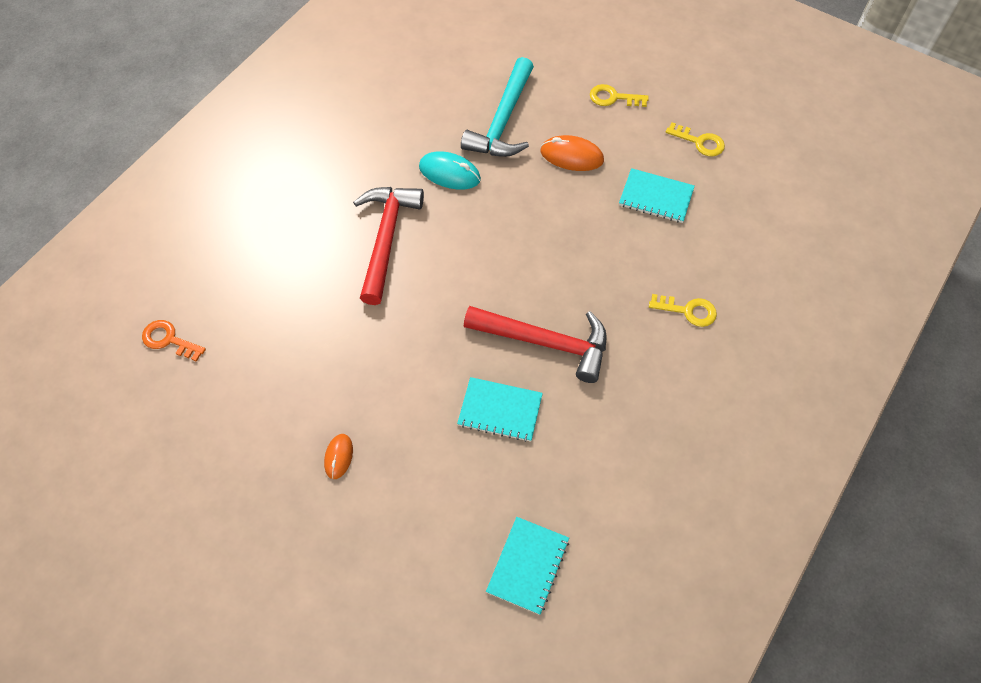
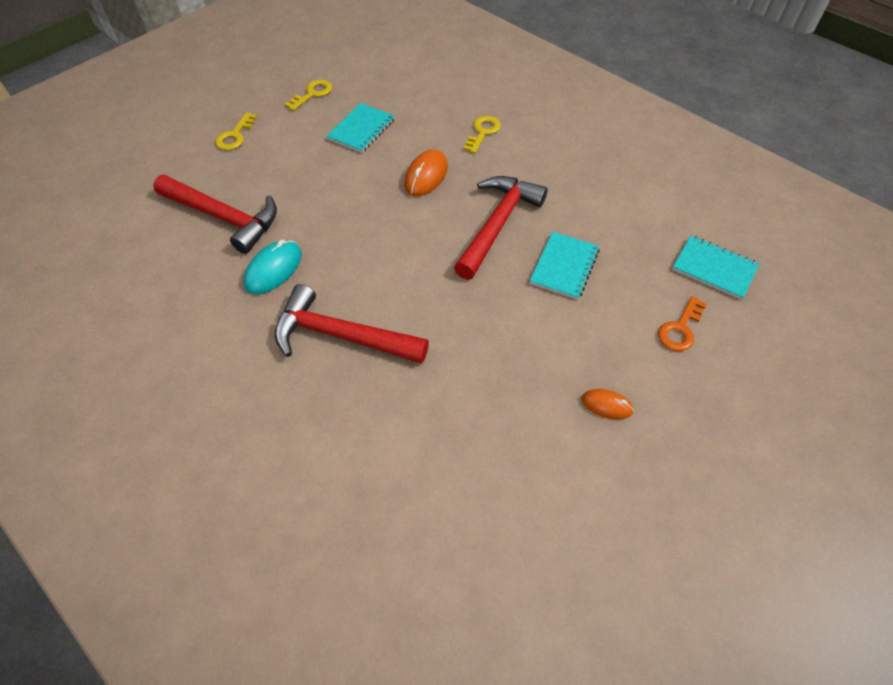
camera: 80 degrees left, 5 degrees down
orange key [142,320,206,362] -> orange key moved to [658,296,707,351]
turquoise hammer [461,57,534,157] -> red hammer [153,175,277,254]
orange mouse [541,135,604,171] -> orange mouse moved to [404,150,448,197]

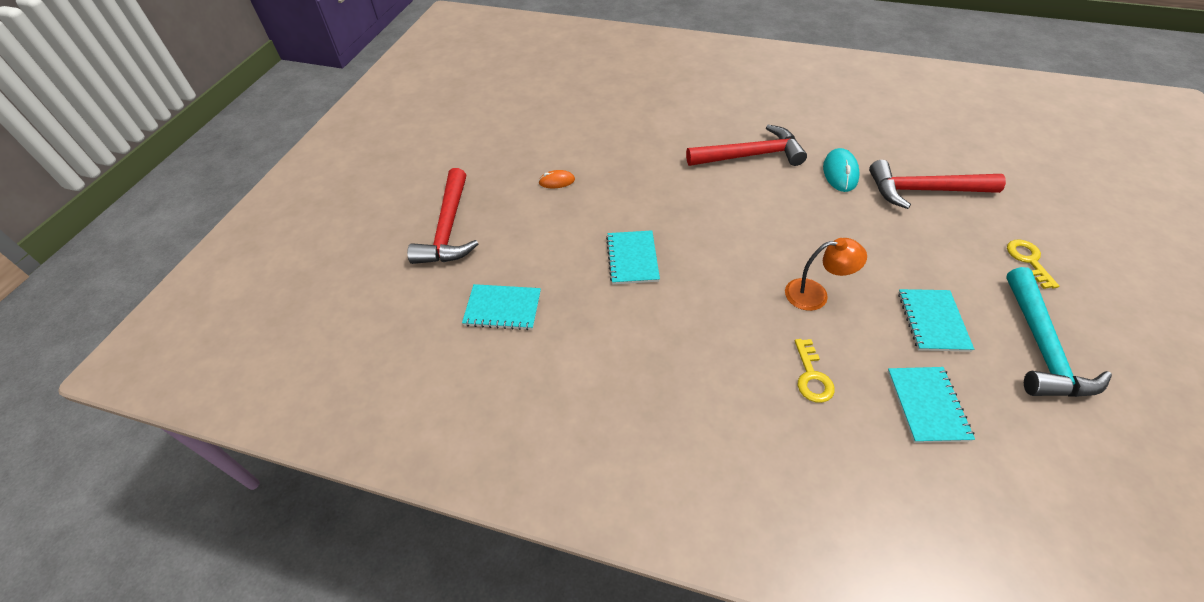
camera: 155 degrees right, 5 degrees down
yellow key [285,80,332,111] -> turquoise hammer [1006,267,1112,397]
orange mouse [404,150,448,197] -> orange lamp [785,238,867,311]
red hammer [454,176,548,280] -> red hammer moved to [407,168,478,264]
orange key [658,296,707,351] -> none
none -> turquoise notebook [887,367,975,443]

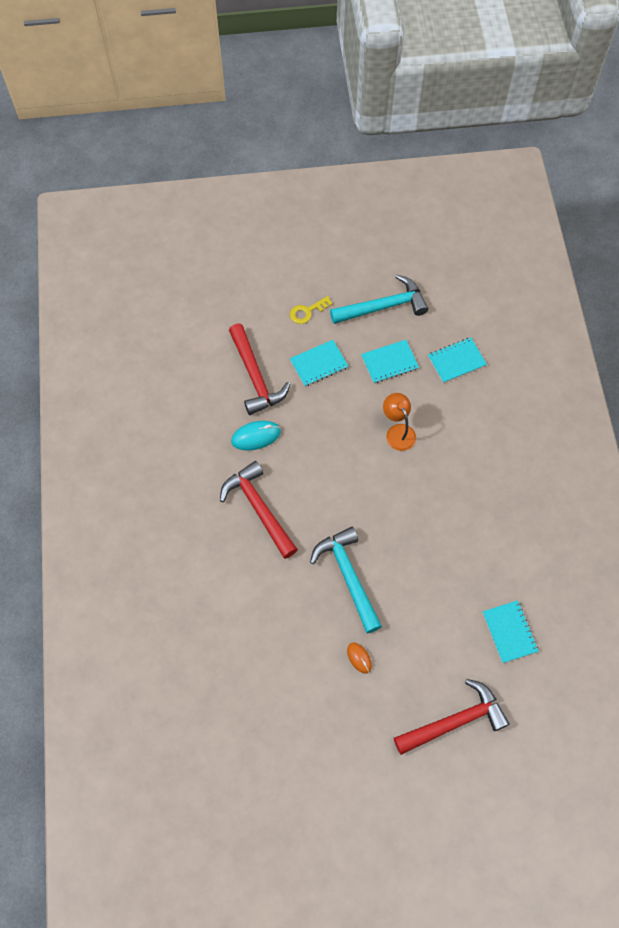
camera: 115 degrees left, 15 degrees up
turquoise notebook [606,230,660,284] -> turquoise notebook moved to [290,340,349,387]
yellow key [795,339,835,403] -> none
none -> turquoise hammer [310,527,382,633]

